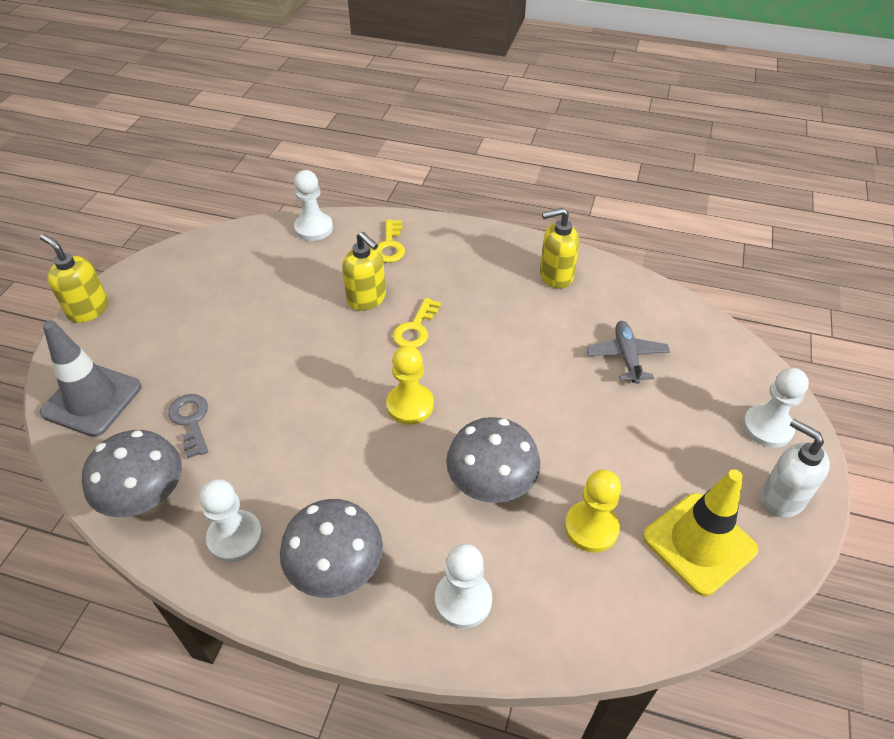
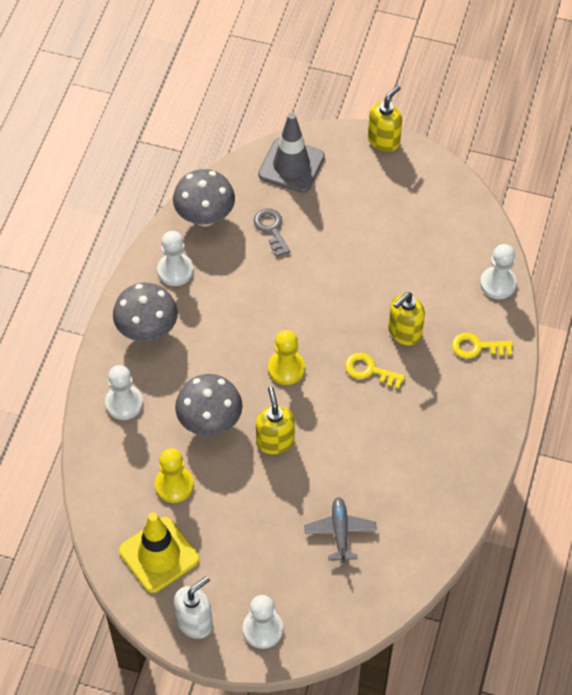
camera: 90 degrees right, 10 degrees up
grey key [168,394,208,459] -> grey key turned 90 degrees counterclockwise [254,208,290,257]
yellow soap dispenser [540,208,579,289] -> yellow soap dispenser moved to [256,387,295,454]
grey plane [586,321,670,384] -> grey plane turned 90 degrees counterclockwise [304,497,377,563]

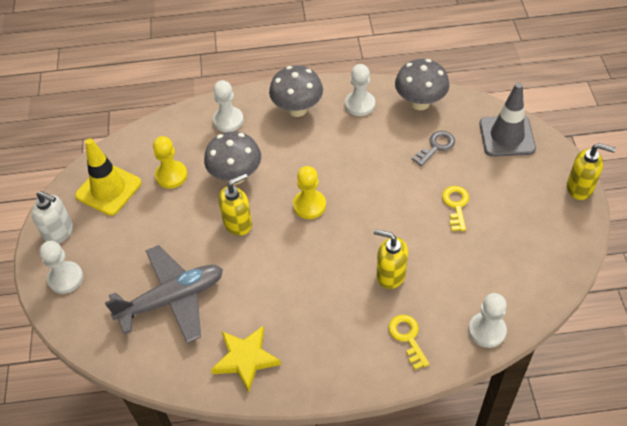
camera: 70 degrees right, 5 degrees down
grey plane [304,497,377,563] -> grey plane [105,245,223,343], size x1.81
yellow key [345,353,405,389] -> yellow key moved to [442,186,469,231]
none -> yellow star [211,326,281,393]

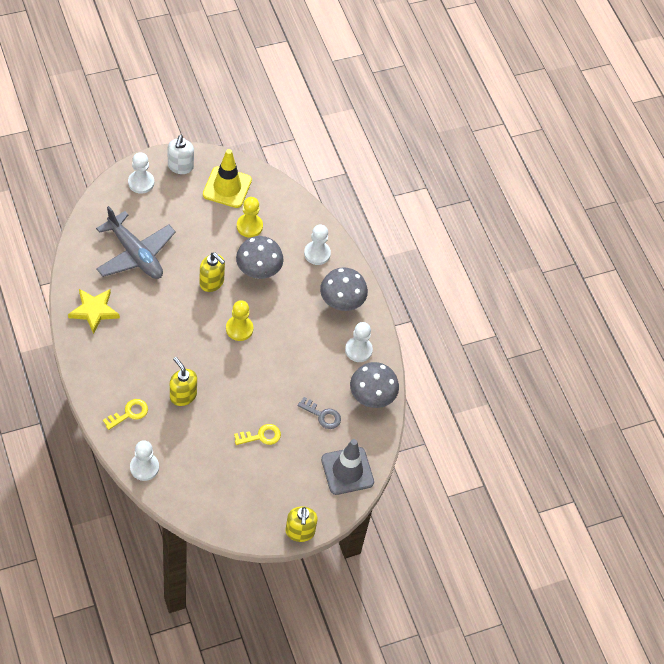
camera: 65 degrees right, 5 degrees up
yellow soap dispenser [374,229,408,289] -> yellow soap dispenser turned 45 degrees counterclockwise [170,357,197,406]

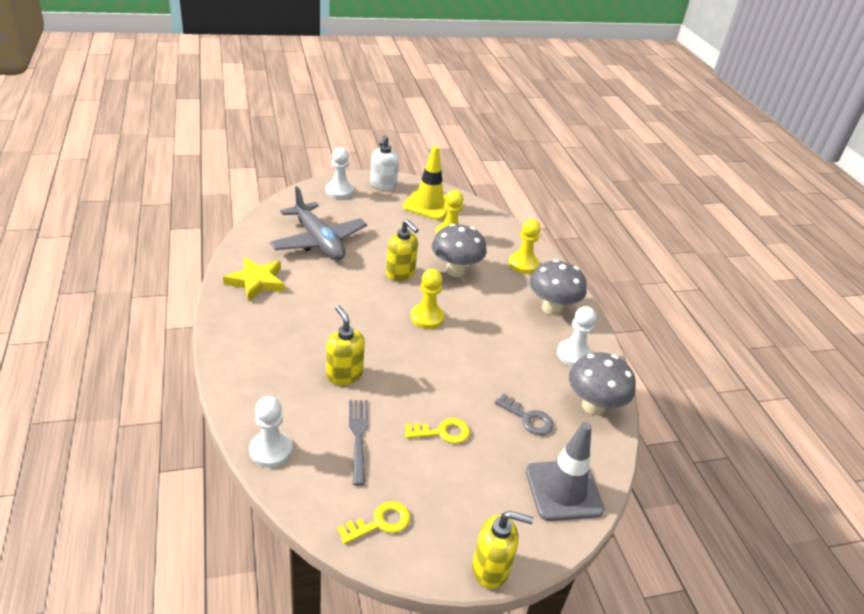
camera: 10 degrees right, 20 degrees down
yellow key [103,399,148,430] -> yellow key moved to [337,501,410,544]
yellow soap dispenser [286,506,318,542] -> yellow soap dispenser turned 90 degrees counterclockwise [472,511,533,589]
white pawn [304,225,331,265] -> yellow pawn [508,219,541,274]
none -> grey fork [349,400,368,486]

